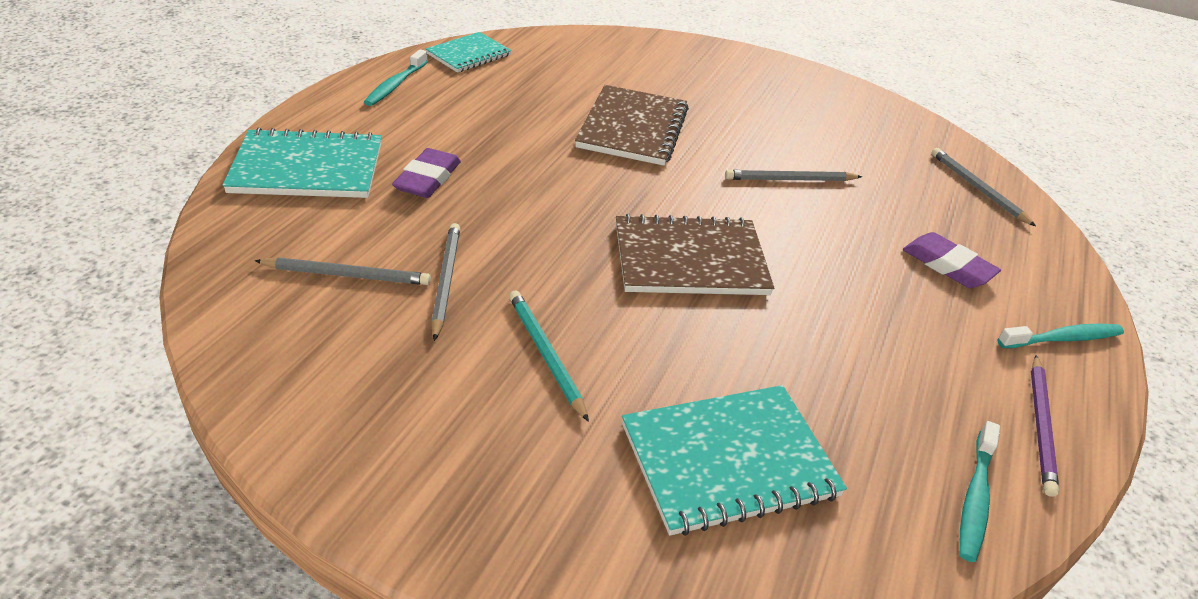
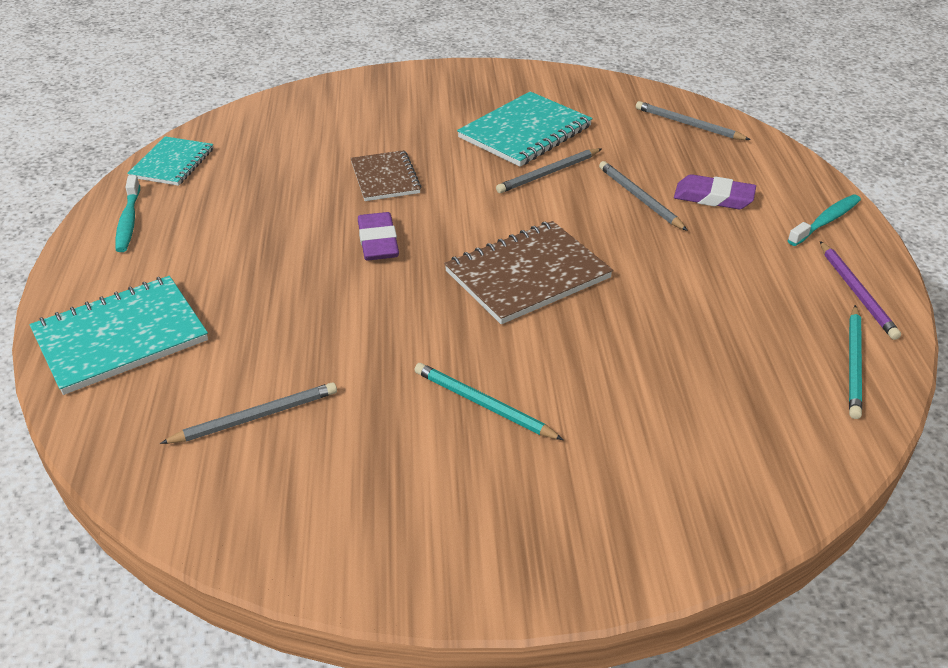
camera: 25 degrees left, 0 degrees up
purple eraser [392,148,461,198] -> purple eraser moved to [358,212,399,261]
grey pencil [431,223,460,341] -> grey pencil moved to [599,161,688,231]
brown notebook [575,85,689,166] -> brown notebook [351,150,422,201], size x0.63
turquoise notebook [622,385,847,536] -> turquoise notebook moved to [457,91,593,167]
turquoise toothbrush [959,421,1000,562] -> turquoise pencil [849,305,862,419]

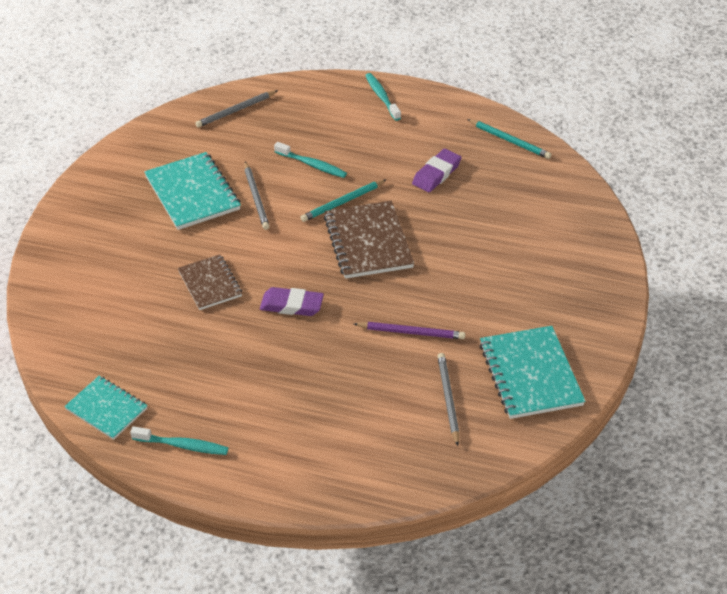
camera: 70 degrees left, 5 degrees up
turquoise notebook [30,276,208,395] -> turquoise notebook moved to [480,326,585,419]
brown notebook [351,150,422,201] -> brown notebook turned 60 degrees clockwise [178,254,242,310]
turquoise pencil [414,363,564,440] -> turquoise pencil moved to [301,179,387,222]
grey pencil [599,161,688,231] -> turquoise toothbrush [274,142,347,178]
purple eraser [674,174,756,209] -> purple eraser moved to [412,149,462,192]
purple pencil [820,241,901,340] -> purple pencil moved to [354,322,465,339]

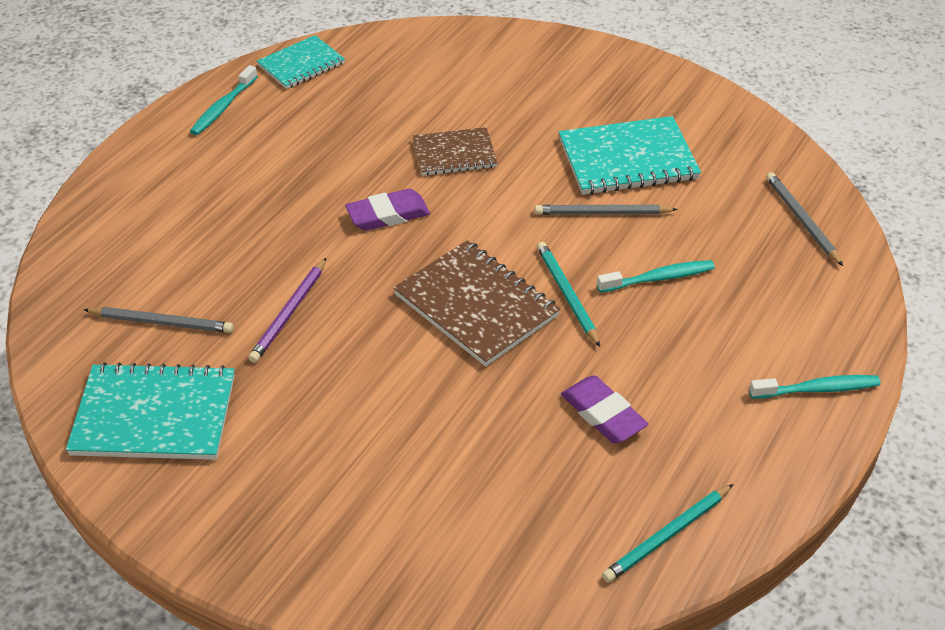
camera: 105 degrees right, 0 degrees up
purple eraser [260,287,324,316] -> purple eraser turned 45 degrees clockwise [345,189,430,231]
turquoise toothbrush [274,142,347,178] -> turquoise toothbrush turned 150 degrees counterclockwise [597,260,715,293]
brown notebook [324,201,414,279] -> brown notebook turned 45 degrees clockwise [393,240,560,366]

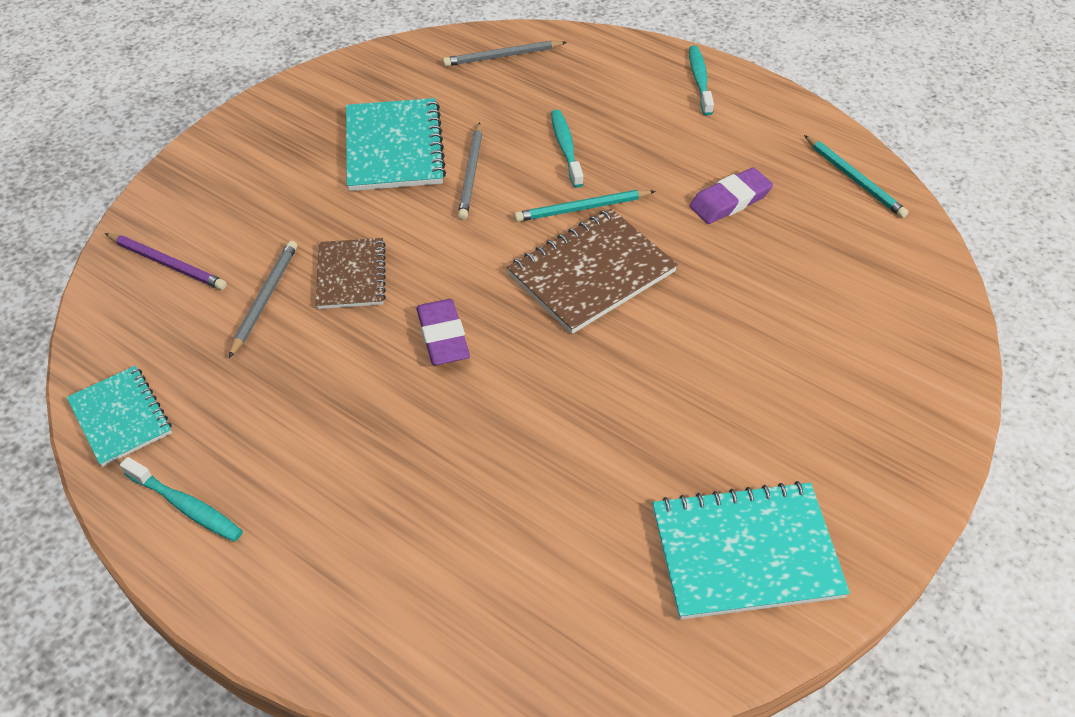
camera: 85 degrees left, 5 degrees up
turquoise notebook [66,362,235,460] -> turquoise notebook turned 75 degrees clockwise [652,481,850,620]
grey pencil [83,307,234,333] -> grey pencil moved to [229,241,297,358]
purple pencil [248,258,326,363] -> purple pencil moved to [105,233,227,290]

